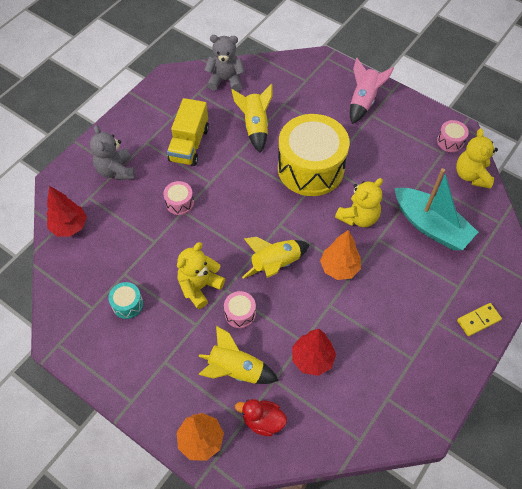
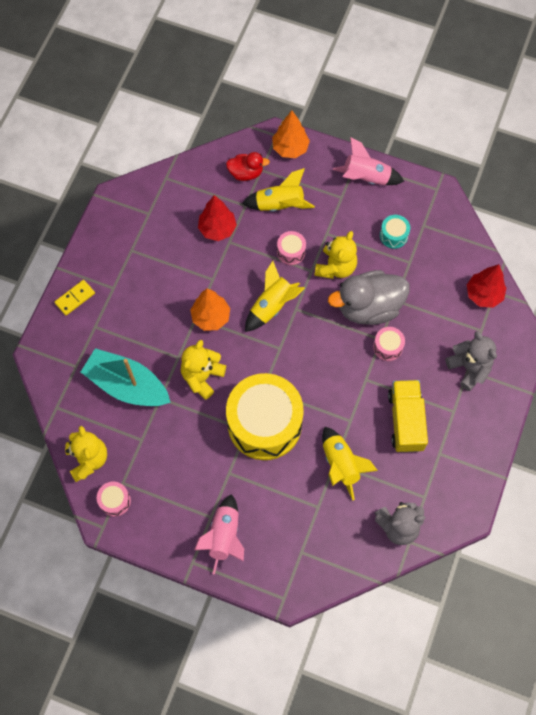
camera: 165 degrees right, 10 degrees up
none -> grey duck [328,270,410,325]
none -> pink rocket [333,137,404,185]

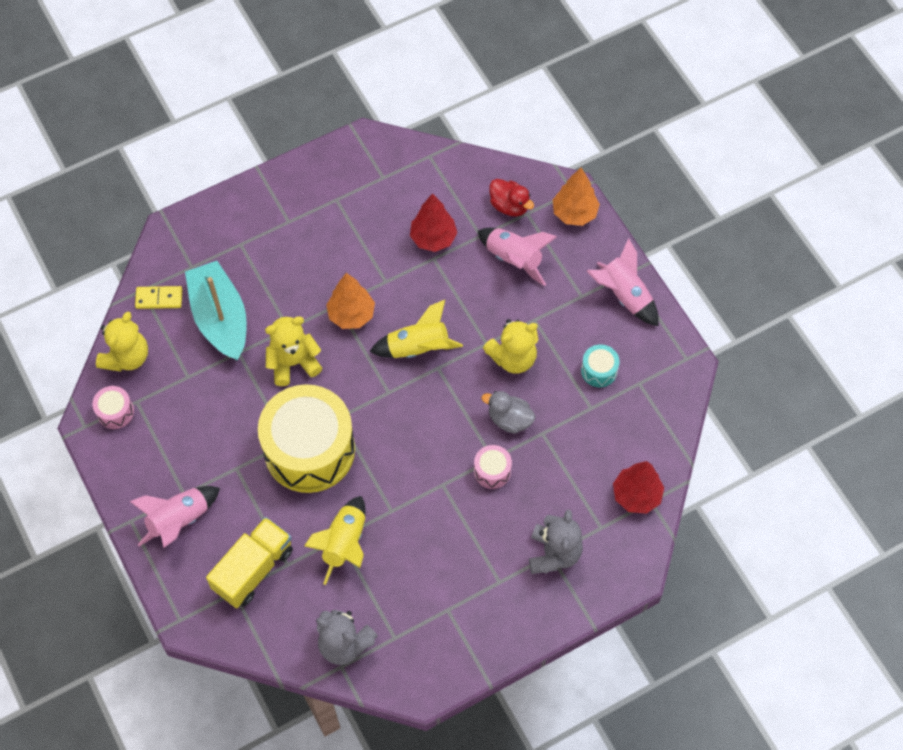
camera: 40 degrees right, 5 degrees down
yellow domino [55,280,95,315] -> yellow domino moved to [135,286,183,309]
yellow rocket [242,168,315,212] -> pink rocket [478,228,557,286]
pink drum [277,231,306,265] -> none
grey duck [328,270,410,325] -> grey duck [482,391,535,434], size x0.54
yellow truck [388,380,428,452] -> yellow truck moved to [206,517,293,608]

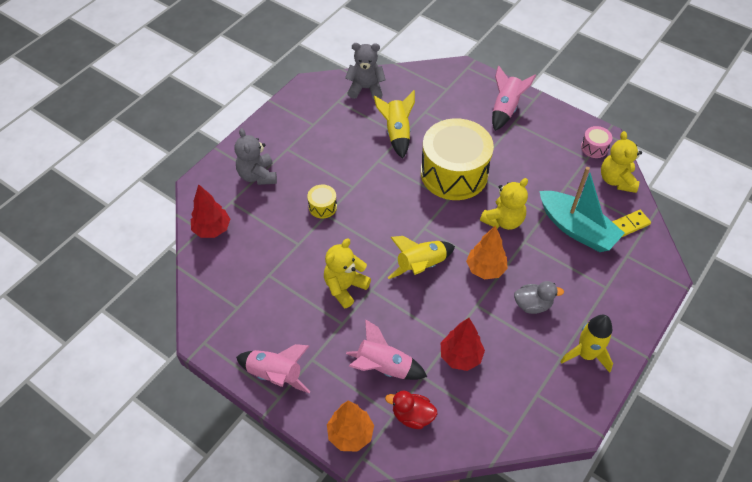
camera: 155 degrees right, 10 degrees down
yellow truck [206,517,293,608] -> none
pink drum [474,445,512,489] -> yellow drum [307,185,337,218]
grey duck [482,391,535,434] -> grey duck moved to [514,281,564,314]
turquoise drum [581,344,620,387] -> none
none -> yellow rocket [560,315,613,373]

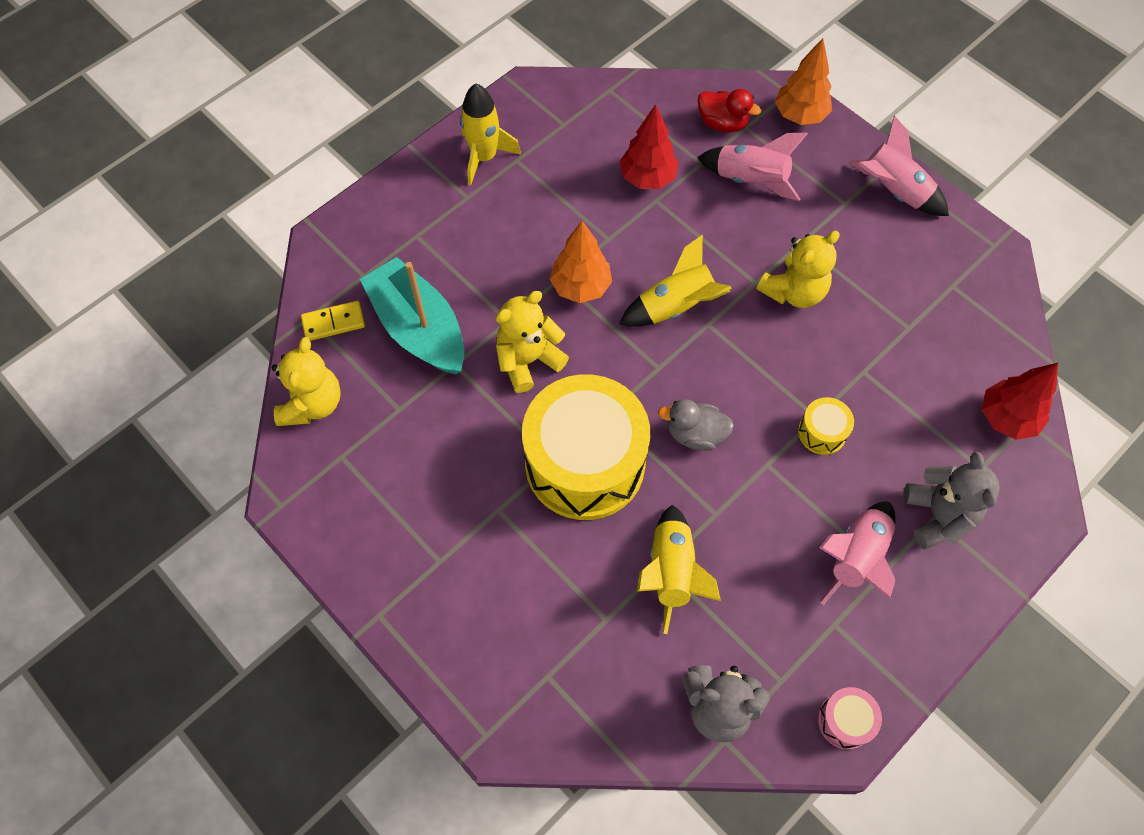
camera: 170 degrees left, 10 degrees up
pink rocket [492,65,536,131] -> pink rocket moved to [819,502,895,605]
grey duck [514,281,564,314] -> grey duck moved to [658,399,734,451]
pink drum [581,126,612,158] -> pink drum moved to [818,687,882,749]

